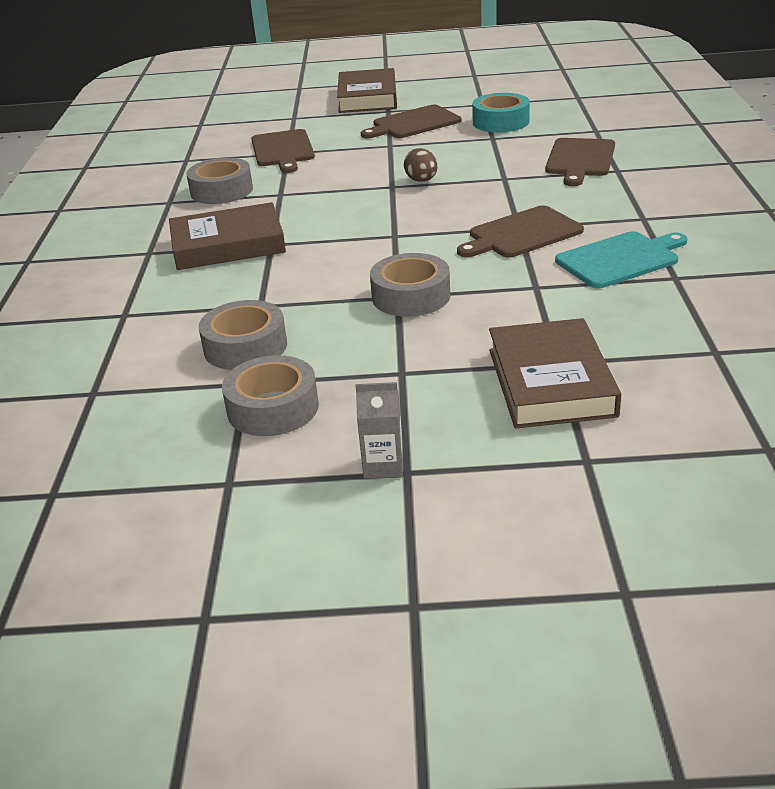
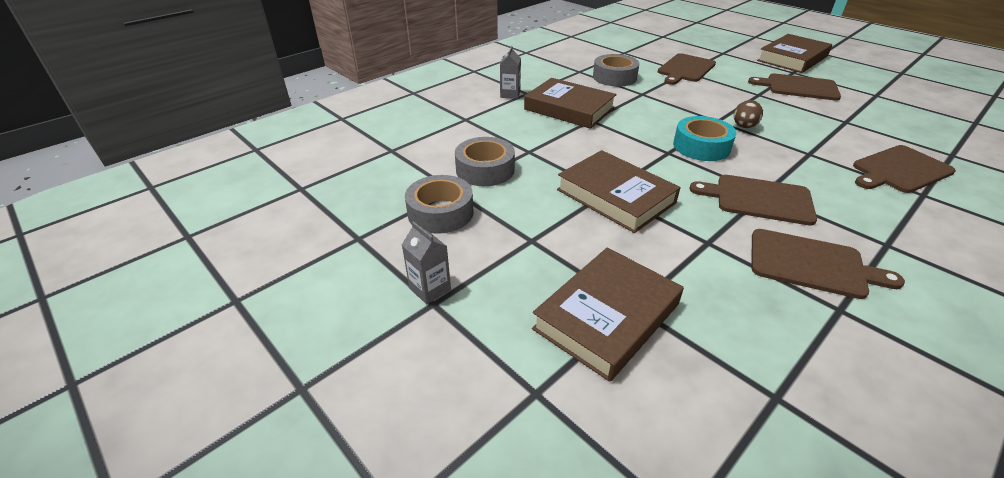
camera: 45 degrees right, 5 degrees up
grey tape [370,253,450,317] -> brown book [557,150,681,233]
turquoise tape [472,93,530,132] -> turquoise tape moved to [673,116,737,161]
turquoise cutting board [555,231,687,288] -> brown cutting board [751,229,905,299]
none -> grey carton [500,46,521,99]

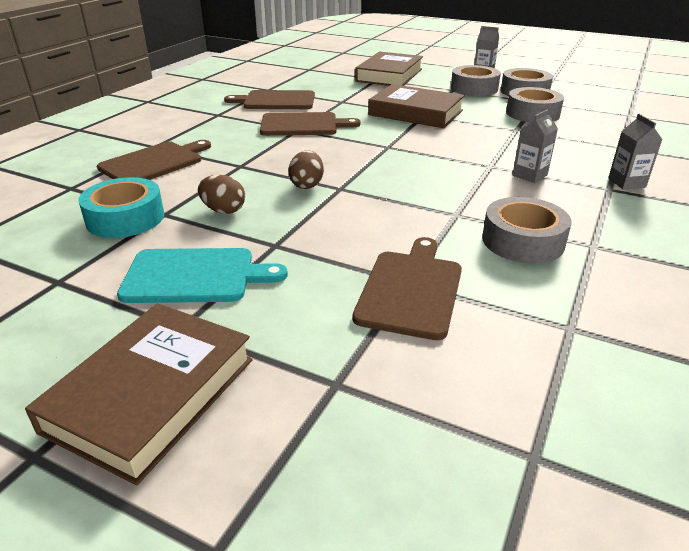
camera: 160 degrees right, 5 degrees down
brown book [524,78,617,129] -> grey carton [512,109,558,183]
turquoise tape [673,116,737,161] -> turquoise tape moved to [78,177,164,238]
brown cutting board [748,73,841,101] -> turquoise cutting board [117,248,288,303]
none -> brown egg [198,175,245,214]
none -> grey tape [451,65,501,96]

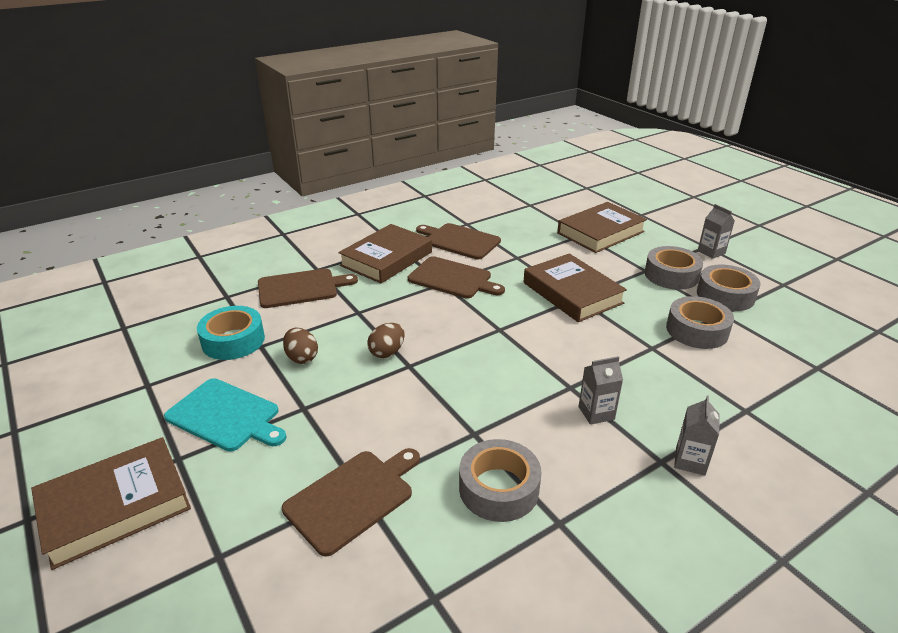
camera: 30 degrees right, 0 degrees up
none -> brown book [338,224,432,284]

